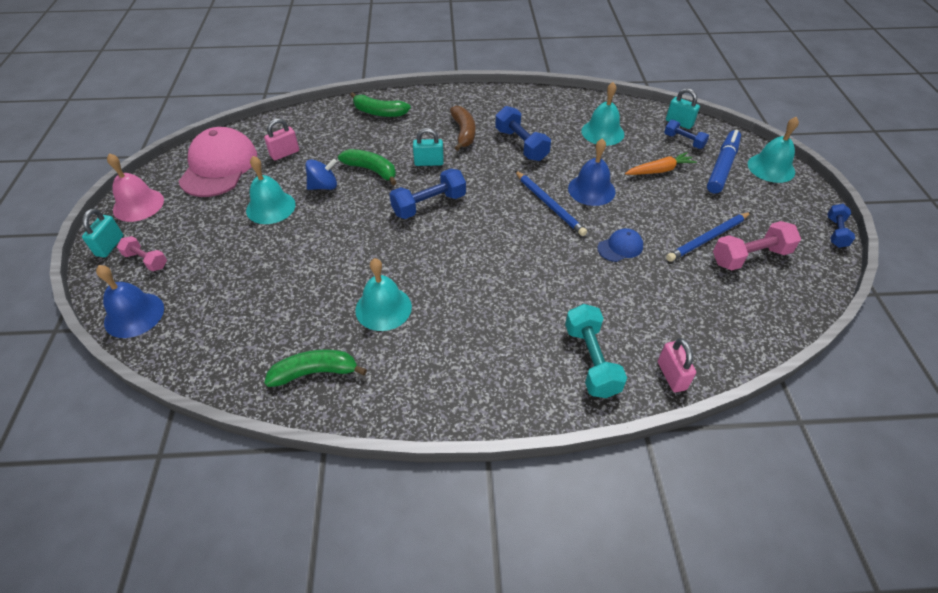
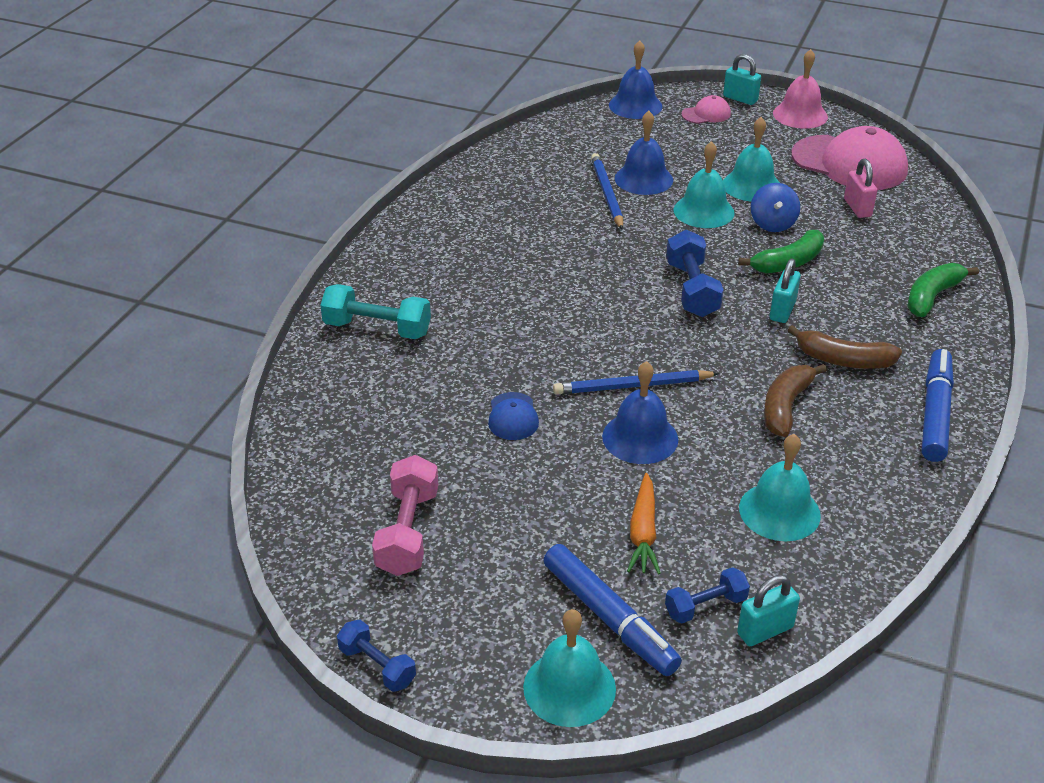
camera: 115 degrees right, 10 degrees down
pink dumbbell [117,236,167,271] -> pink cap [682,95,731,124]
green banana [264,349,367,387] -> none
turquoise bell [355,258,412,331] -> turquoise bell moved to [673,141,734,228]
blue dumbbell [495,106,551,161] -> brown banana [764,364,827,437]
pink padlock [658,338,696,392] -> none
blue pencil [666,212,751,262] -> blue pencil moved to [591,153,623,230]
none -> blue bell [615,111,673,195]
none -> blue marker [922,349,954,462]

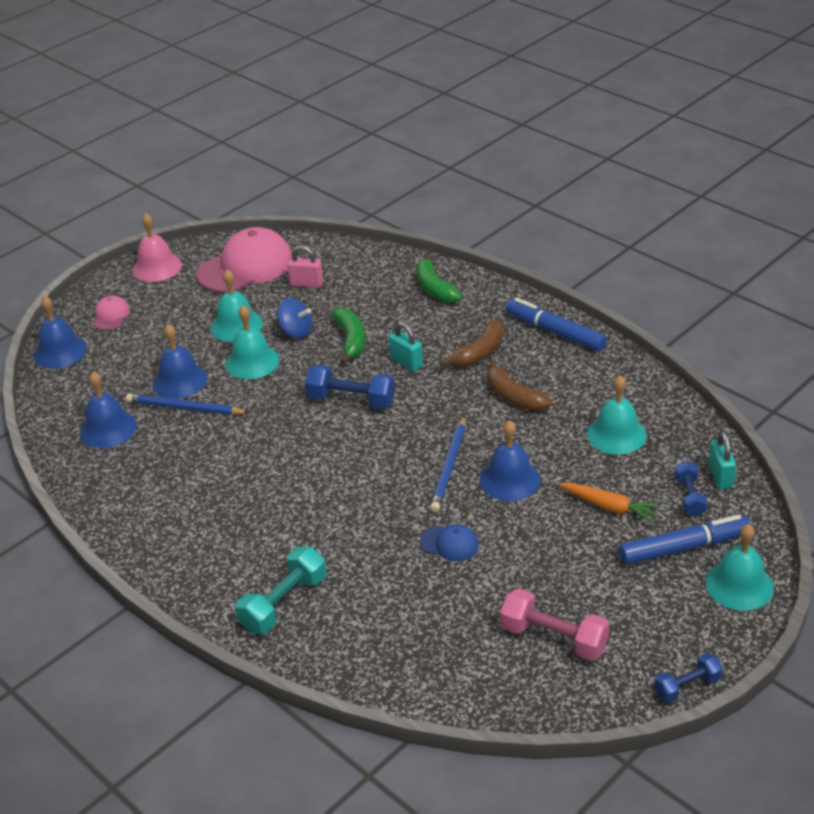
camera: 65 degrees left, 0 degrees up
turquoise padlock [723,54,761,105] -> none
none -> blue bell [80,371,137,448]

